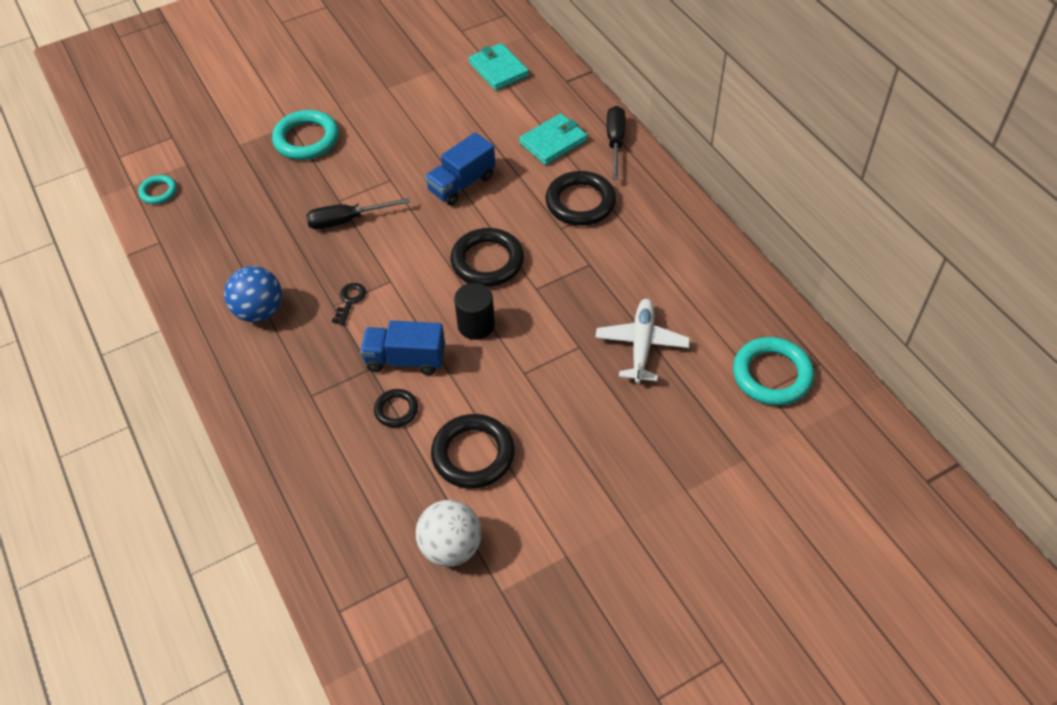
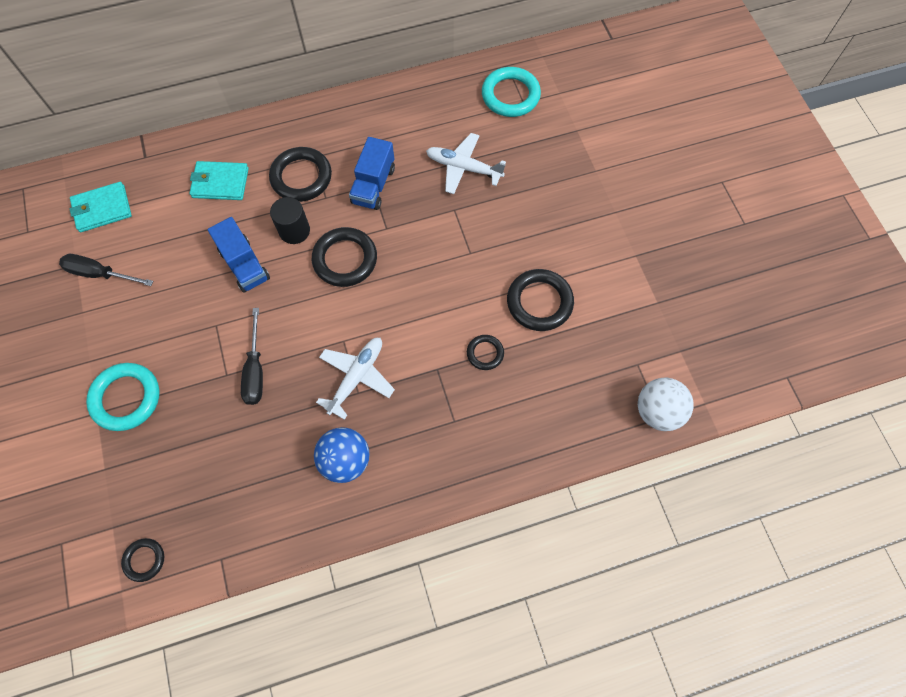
camera: 80 degrees left, 15 degrees up
turquoise ring [138,175,177,204] -> black ring [121,538,164,582]
black key [332,283,366,325] -> white plane [316,338,395,420]
blue truck [360,321,445,375] -> blue truck moved to [349,137,395,210]
white ball [415,500,482,567] -> white ball moved to [638,378,694,431]
black cylinder [454,283,495,340] -> black cylinder moved to [270,197,310,244]
turquoise wallet [519,113,588,165] -> turquoise wallet turned 60 degrees counterclockwise [190,161,249,200]
black screwdriver [607,106,625,180] -> black screwdriver moved to [59,254,154,286]

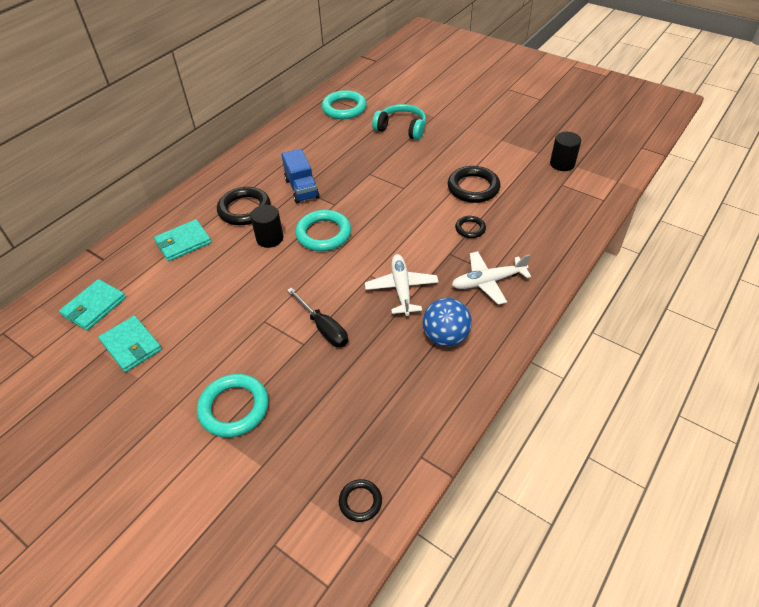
camera: 35 degrees left, 20 degrees down
black screwdriver [59,254,154,286] -> turquoise wallet [98,316,162,372]
blue truck [207,217,270,293] -> none
black ring [312,227,377,287] -> turquoise ring [295,210,351,251]
white plane [426,133,506,194] -> white plane moved to [452,251,531,305]
white ball [638,378,694,431] -> none
none -> turquoise headphones [372,104,426,140]
none -> black cylinder [550,132,581,171]

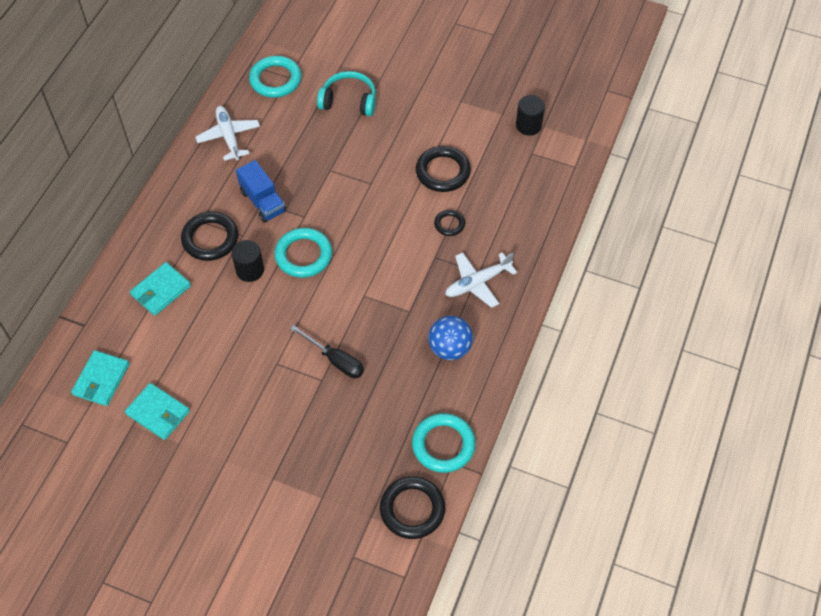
camera: 15 degrees left, 10 degrees up
turquoise ring [197,374,269,437] -> turquoise ring moved to [412,413,476,473]
black ring [339,479,382,522] -> black ring [380,476,445,539], size x1.83
white plane [365,254,439,316] -> white plane moved to [195,106,260,161]

